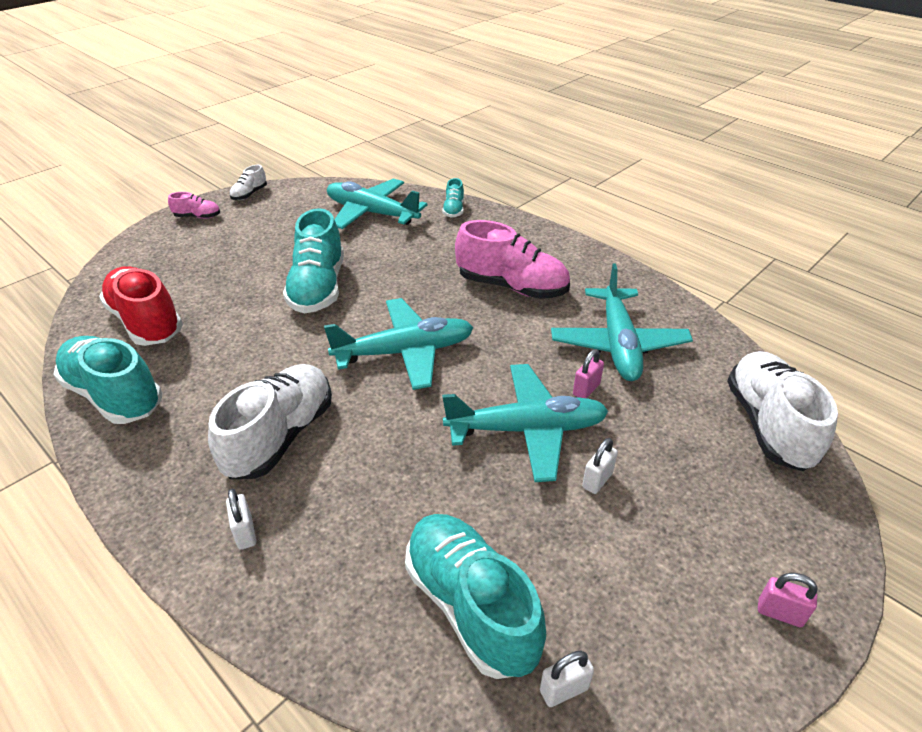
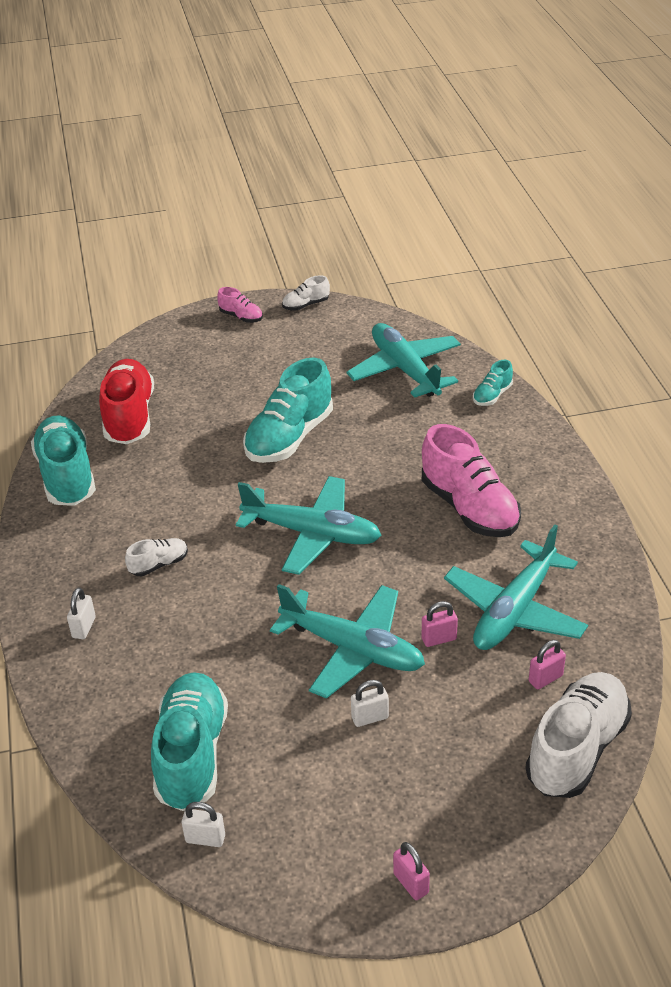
camera: 35 degrees right, 0 degrees up
white shoe [208,364,332,479] -> white shoe [125,538,188,576], size x0.47
none -> pink padlock [529,640,566,689]

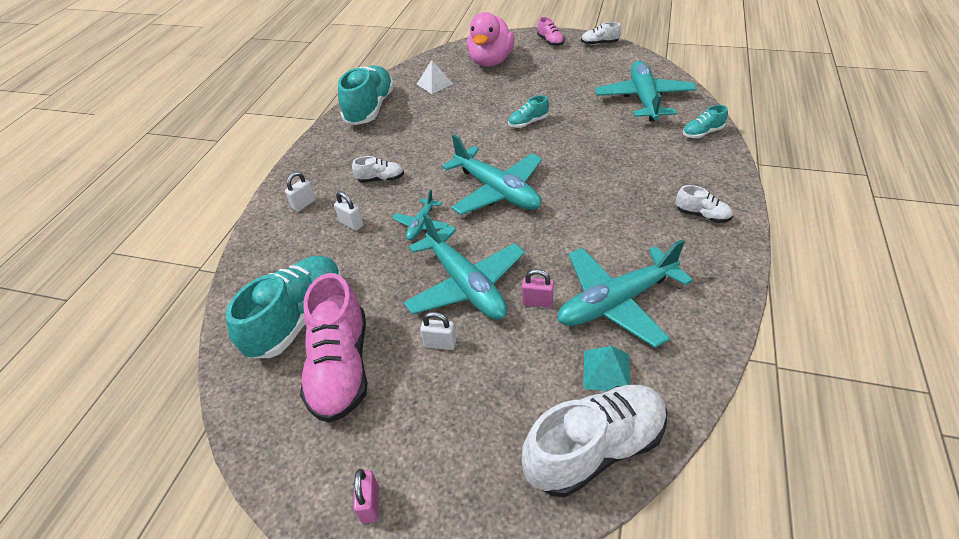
camera: 30 degrees right, 5 degrees up
red shoe [99,359,154,444] -> white pyramid [417,60,453,94]
white padlock [182,802,225,847] -> white padlock moved to [334,191,363,231]
turquoise shoe [243,357,333,463] -> turquoise shoe [508,95,549,128], size x0.47
pink shoe [422,424,521,537] -> pink shoe moved to [300,273,368,423]
pink padlock [529,640,566,689] -> turquoise pyramid [583,346,630,391]
none -> turquoise plane [392,190,449,240]
none -> pink duck [467,12,515,67]
none -> white shoe [676,185,733,223]

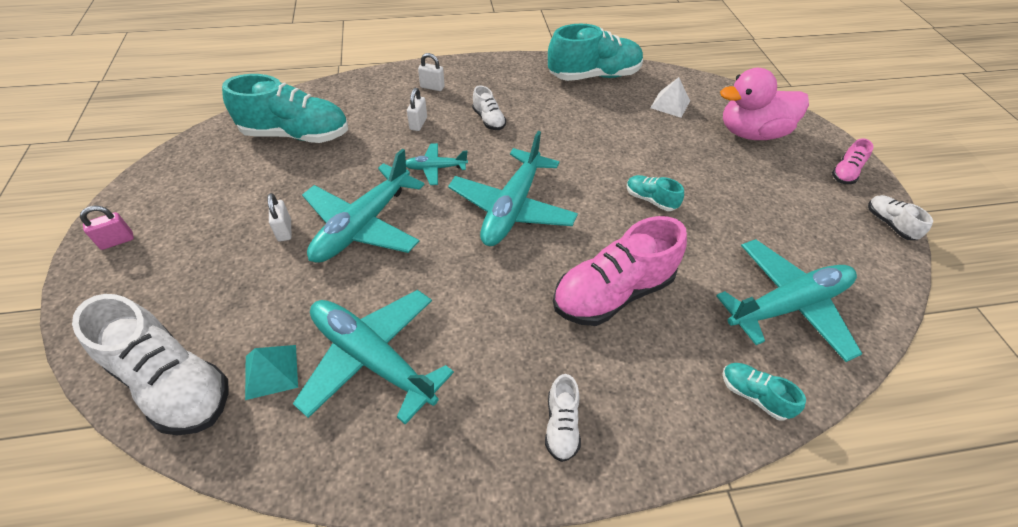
camera: 60 degrees right, 5 degrees up
pink shoe [300,273,368,423] -> pink shoe moved to [553,216,687,326]
pink padlock [522,269,554,308] -> none

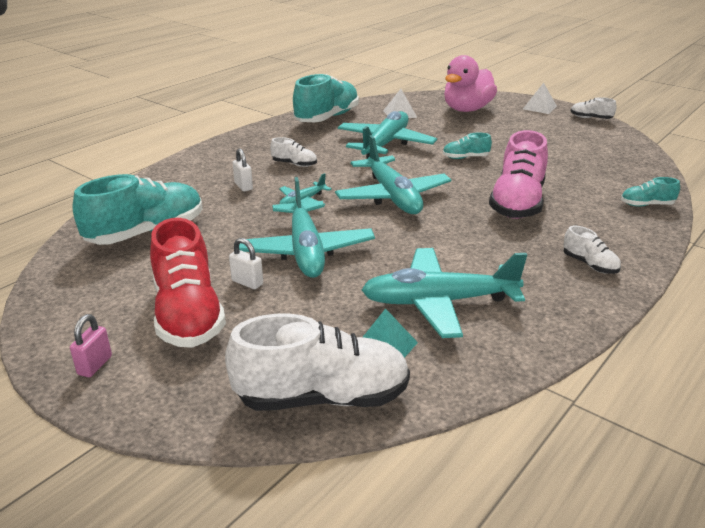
camera: 40 degrees left, 20 degrees down
white padlock [418,53,445,91] -> none
turquoise plane [716,239,862,362] -> turquoise plane moved to [338,111,437,159]
pink shoe [832,138,873,184] -> white pyramid [523,83,557,114]
none -> red shoe [150,218,226,348]

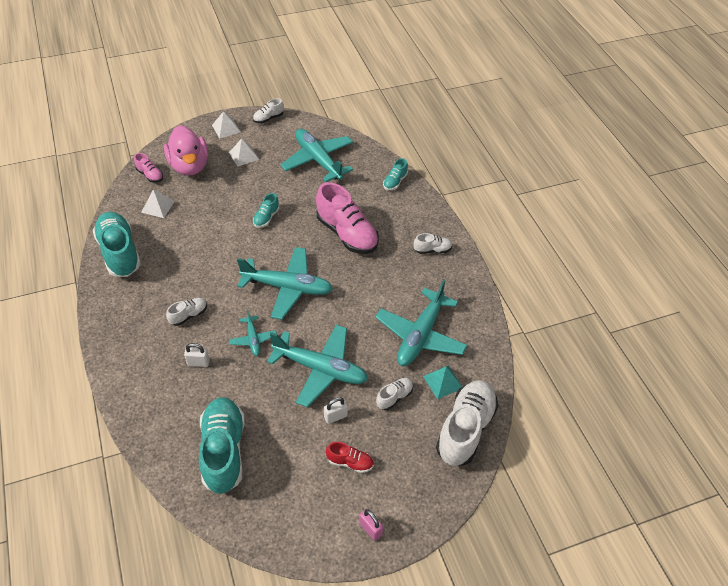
camera: 60 degrees left, 20 degrees up
red shoe [150,218,226,348] -> red shoe [326,442,374,473], size x0.47
turquoise plane [338,111,437,159] -> turquoise plane moved to [280,129,353,182]
none -> pink shoe [134,153,163,183]
none -> white pyramid [229,139,259,167]
none -> white shoe [376,378,413,410]

